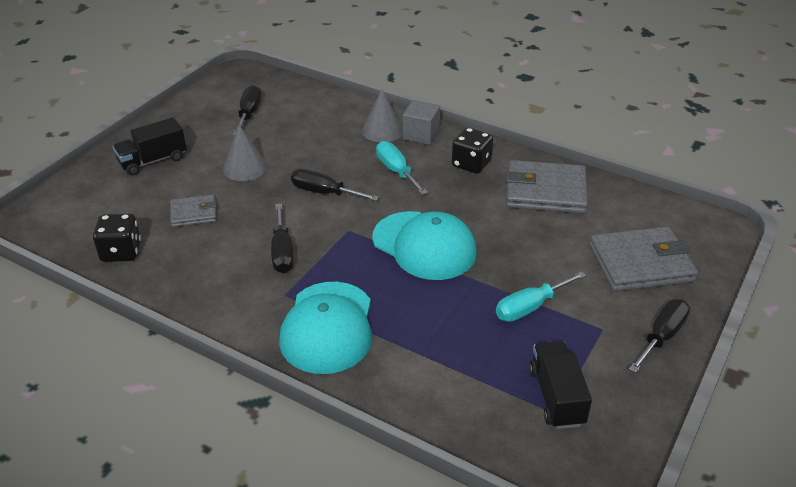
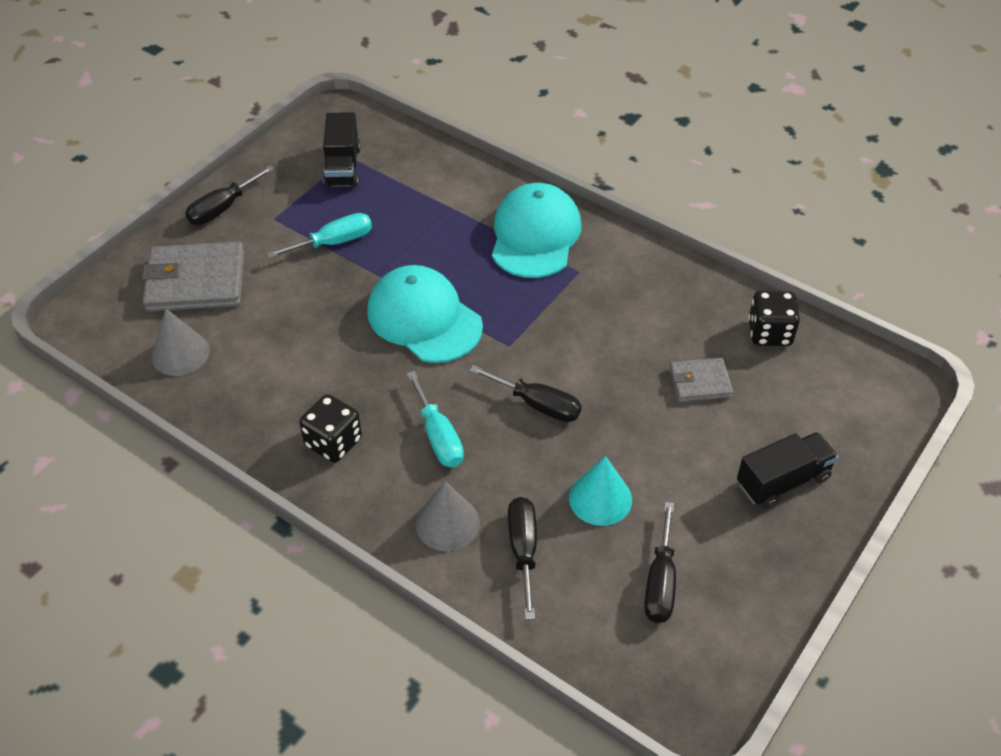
camera: 175 degrees left, 10 degrees up
grey cone [223,125,268,181] -> grey cone moved to [151,309,210,376]
black screwdriver [271,204,294,273] -> black screwdriver moved to [508,497,537,620]
grey cube [403,100,440,145] -> none
grey wallet [506,160,588,214] -> none
none -> turquoise cone [569,456,632,526]

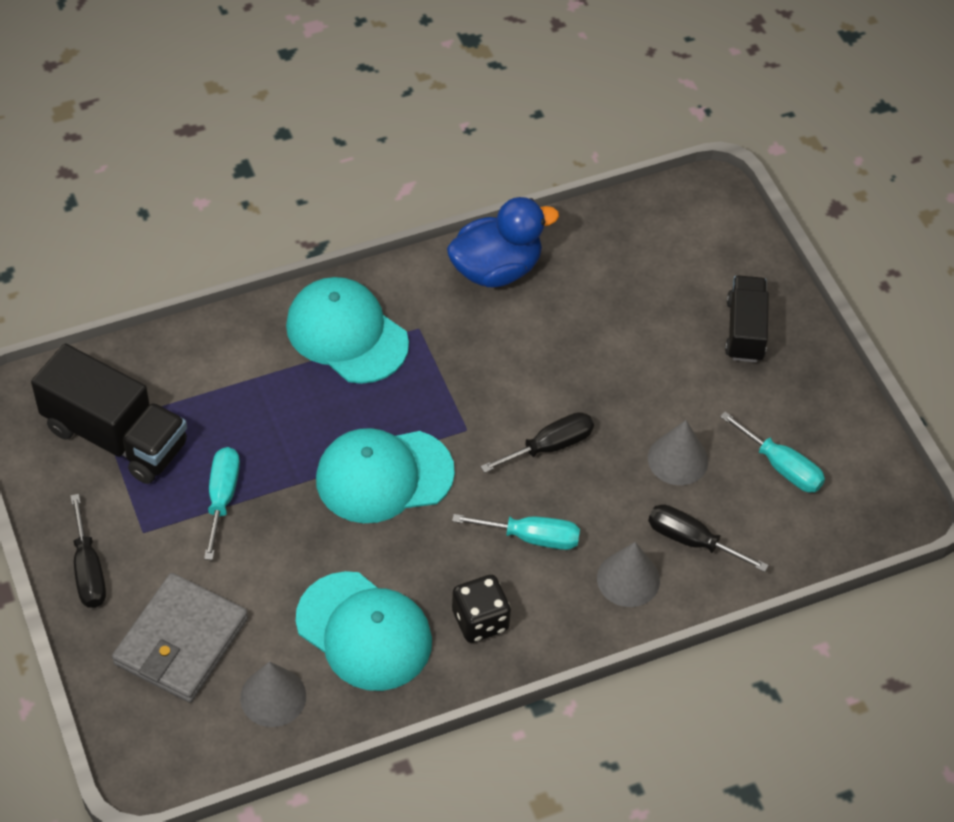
camera: 60 degrees left, 5 degrees up
black truck [323,112,361,188] -> black truck [31,343,187,484], size x1.59
turquoise cone [569,456,632,526] -> grey cone [648,420,708,485]
black screwdriver [644,502,676,623] -> turquoise screwdriver [720,412,825,492]
grey wallet [669,358,733,402] -> none
black dice [748,291,800,346] -> none
none -> turquoise cap [296,571,432,691]
none -> blue duck [447,197,559,287]

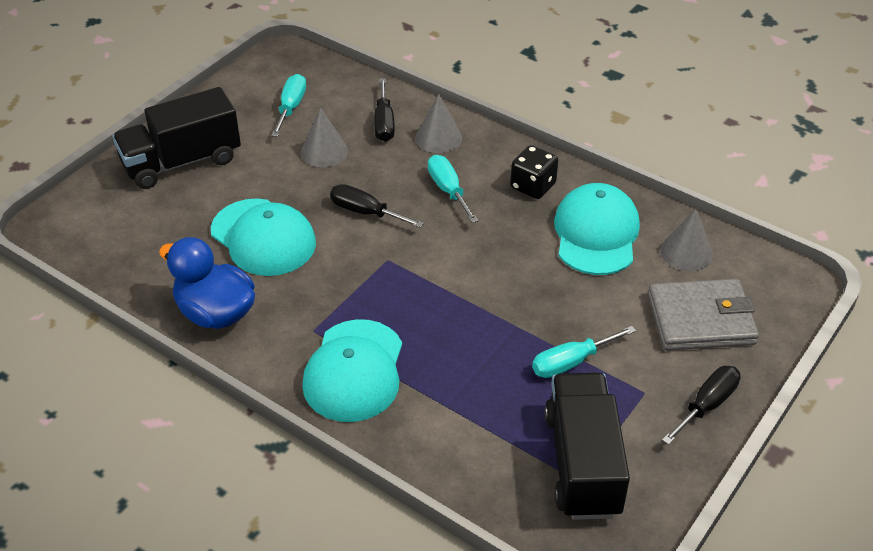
camera: 120 degrees left, 10 degrees down
turquoise cap [316,428,455,523] -> turquoise cap moved to [211,199,316,276]
black truck [725,276,769,362] -> black truck [112,87,241,189], size x1.59

